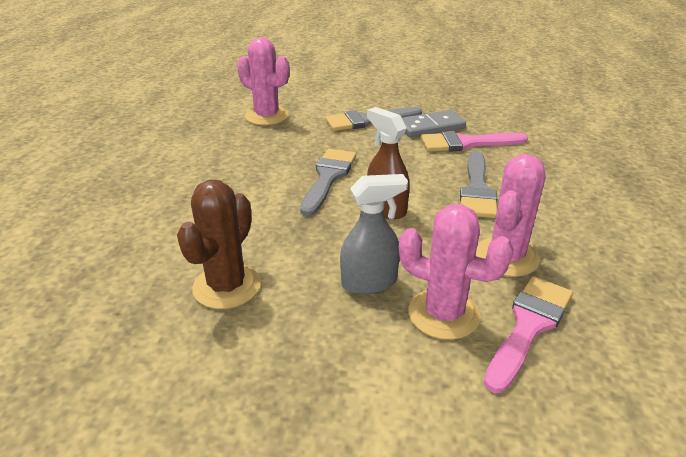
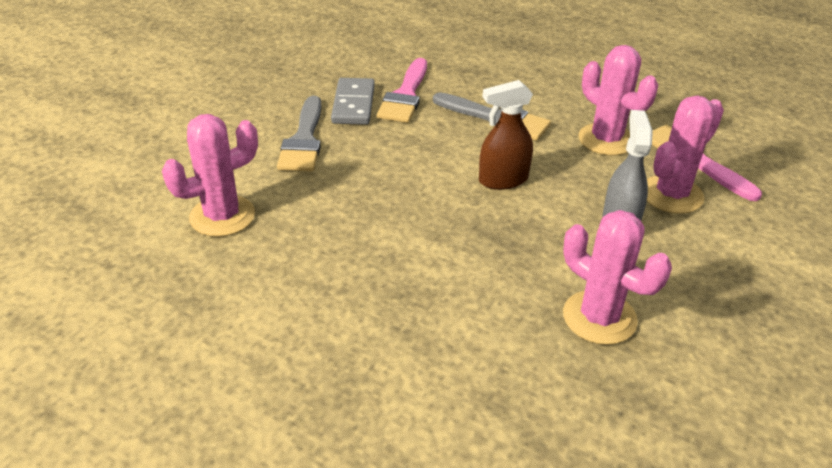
camera: 70 degrees left, 5 degrees up
brown cactus [177,180,261,309] -> pink cactus [563,210,672,345]
grey brush [300,149,356,216] -> none

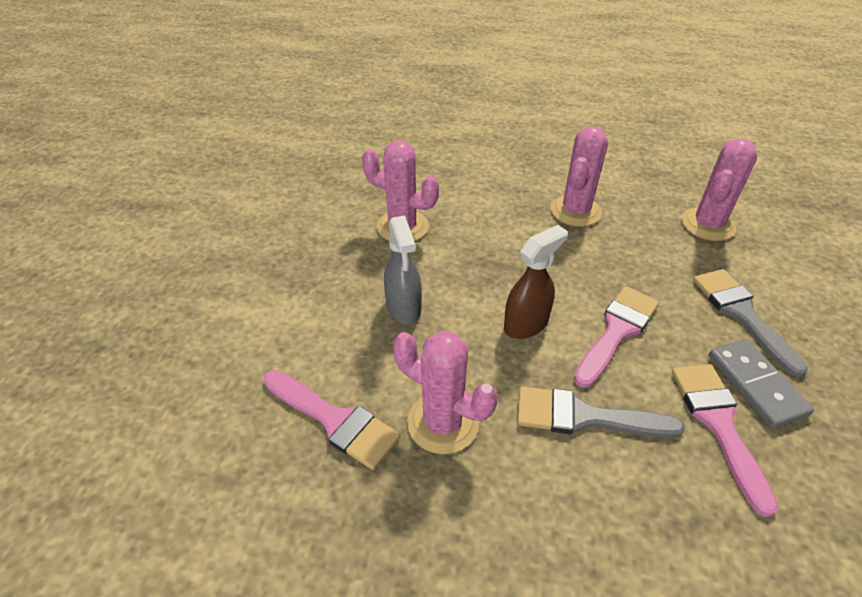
camera: 160 degrees right, 5 degrees up
pink cactus [647,96,724,214] -> pink cactus moved to [550,126,608,227]
none -> pink brush [574,286,659,388]

